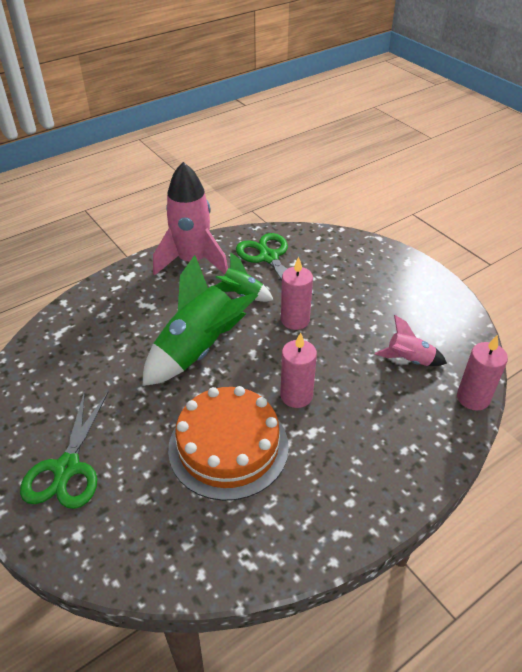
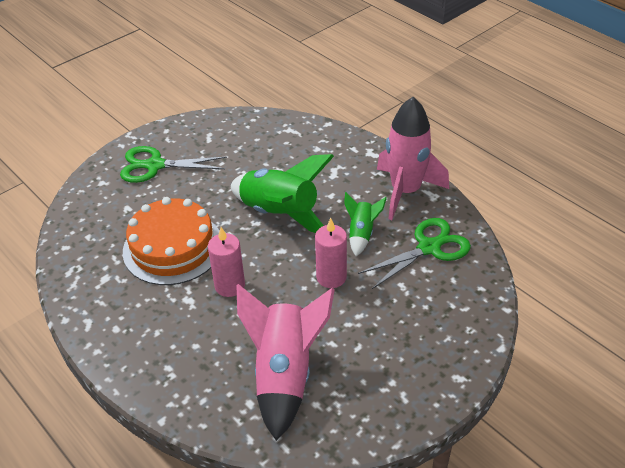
camera: 85 degrees right, 0 degrees up
pink rocket [375,315,447,366] -> pink rocket [236,284,335,441], size x1.96
pink candle [457,335,508,411] -> none

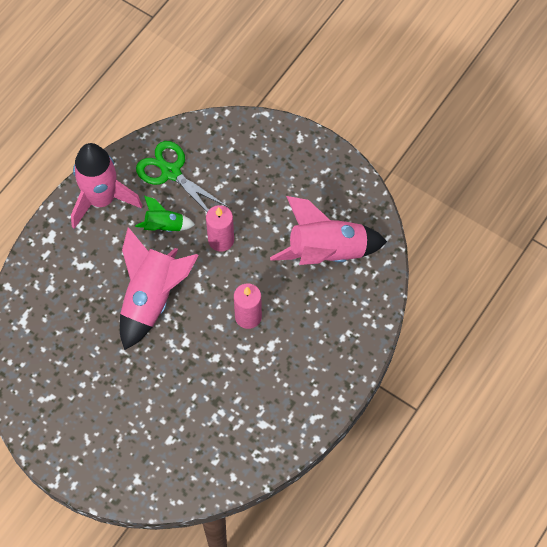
camera: 105 degrees left, 20 degrees up
green scissors [120,146,227,183] -> none
orange cake [123,197,220,285] -> none
green rocket [231,154,334,233] -> pink rocket [120,227,198,350]

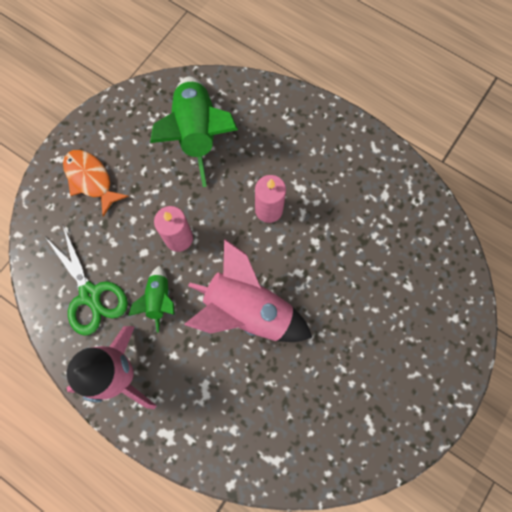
camera: 90 degrees left, 10 degrees up
green scissors [136,141,228,212] -> green scissors turned 75 degrees counterclockwise [45,225,128,336]
pink rocket [270,196,387,265] -> green rocket [150,76,238,187]
none -> orange fish [63,150,129,217]

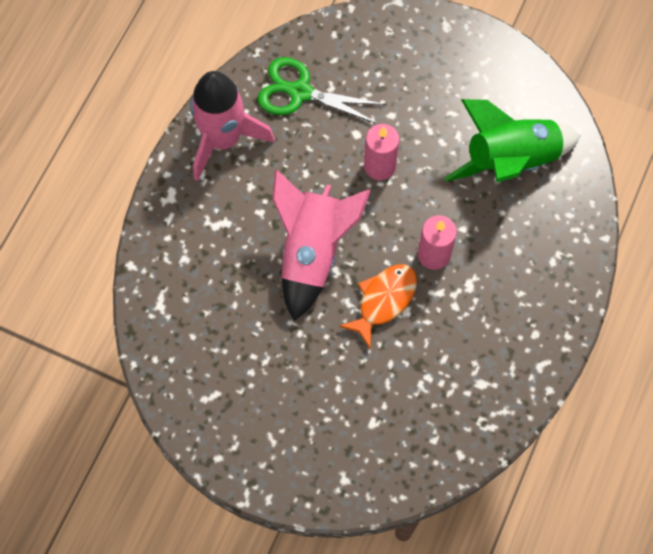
camera: 80 degrees right, 5 degrees down
green scissors [45,225,128,336] -> green scissors turned 60 degrees clockwise [257,57,386,124]
orange fish [63,150,129,217] -> orange fish moved to [339,264,417,349]
green rocket [129,266,174,333] -> none

